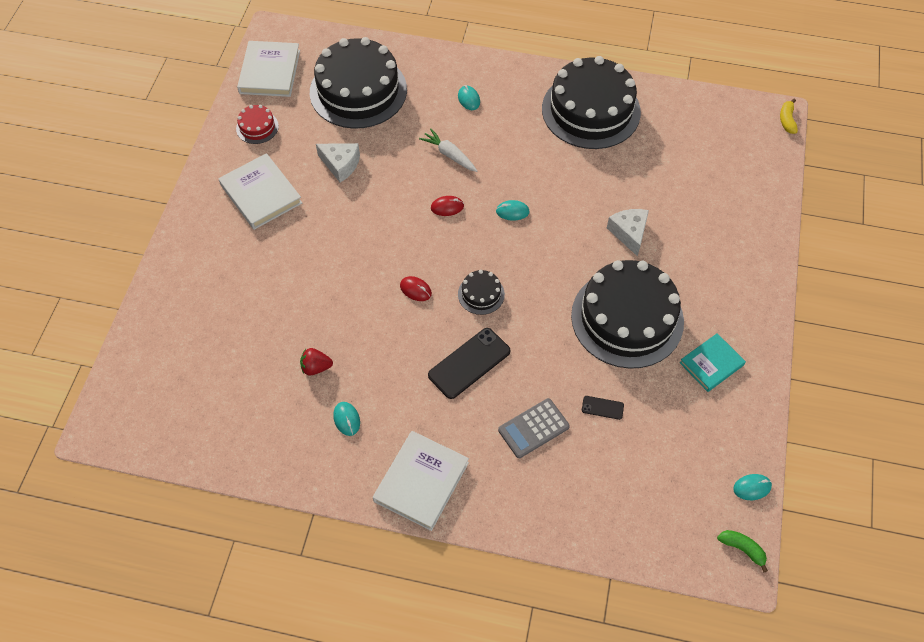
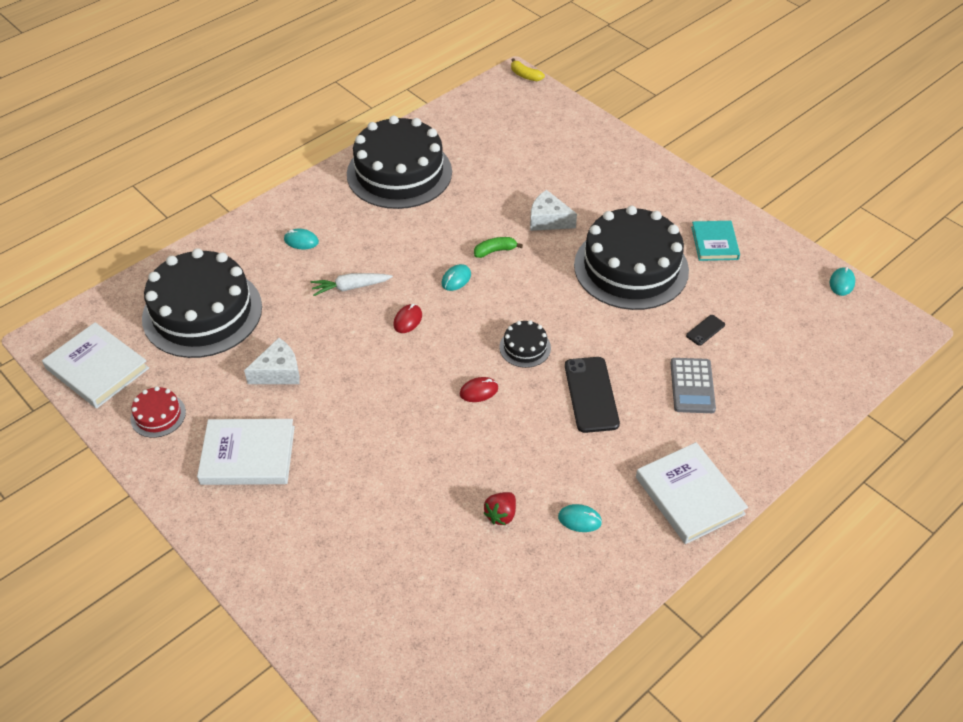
camera: 55 degrees left, 10 degrees down
green banana [717,530,768,572] -> green banana moved to [474,237,523,258]

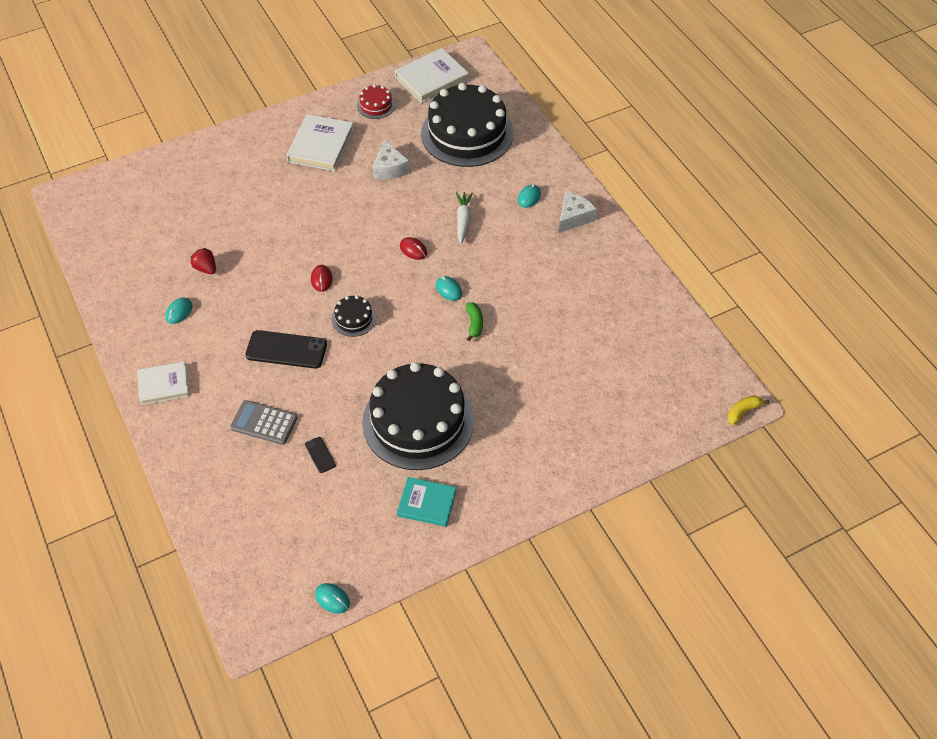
camera: 105 degrees right, 5 degrees up
black cake [347,116,452,209] -> none
white cheese [530,190,577,231] -> white cheese moved to [559,191,597,233]
white book [636,442,748,544] -> white book [137,361,189,405], size x0.66

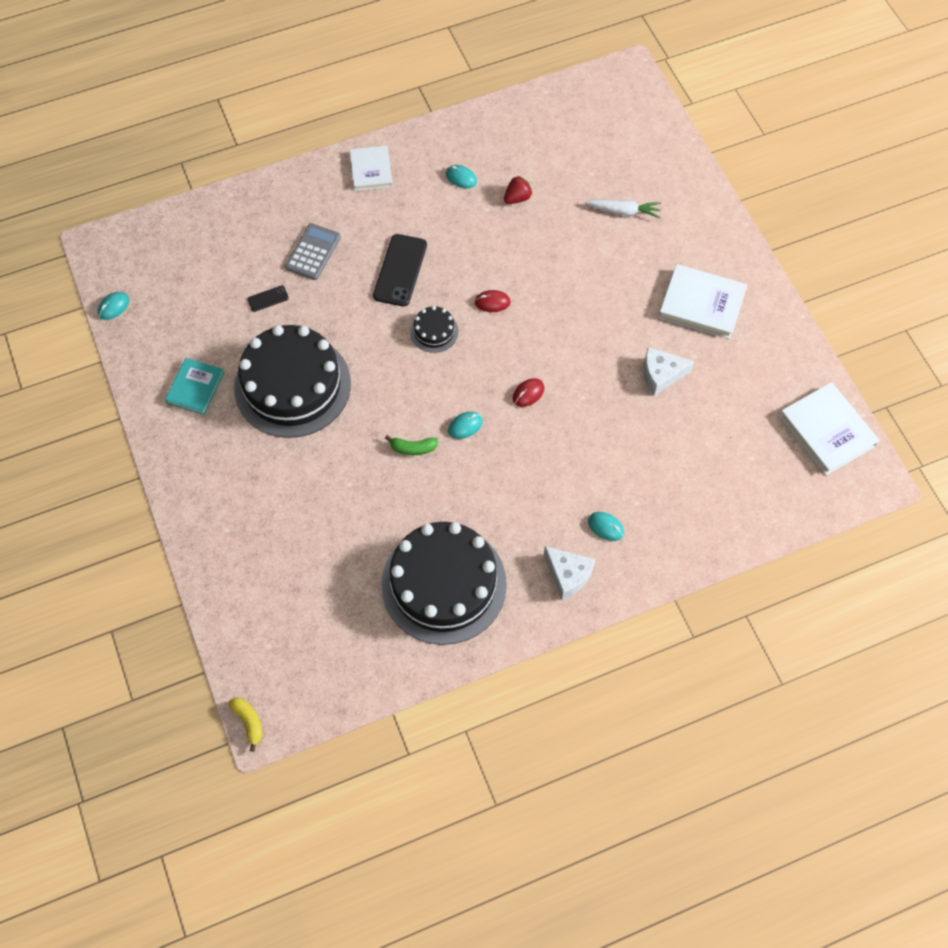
camera: 95 degrees right, 10 degrees up
red cake [357,84,395,119] -> none
black cake [421,83,513,167] -> black cake moved to [381,522,507,645]
white carrot [456,192,473,244] -> white carrot moved to [585,199,661,218]

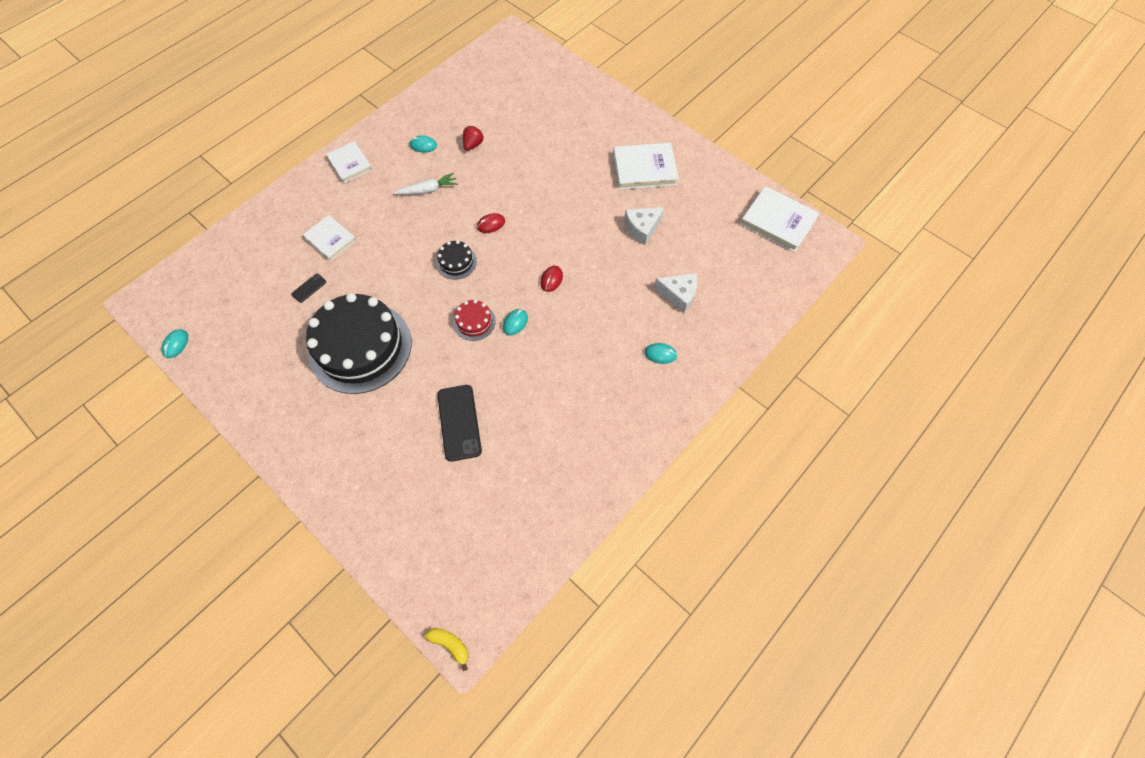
camera: 25 degrees left, 0 degrees up
turquoise book [165,358,224,415] -> none
grey calculator [285,223,341,280] -> white book [303,215,357,261]
black phone [373,234,427,306] -> black phone moved to [437,385,482,462]
black cake [381,522,507,645] -> none
green banana [385,435,438,455] -> none
white cheese [544,546,596,600] -> white cheese moved to [654,273,698,313]
white carrot [585,199,661,218] -> white carrot moved to [394,173,458,195]
none -> red cake [453,300,496,341]

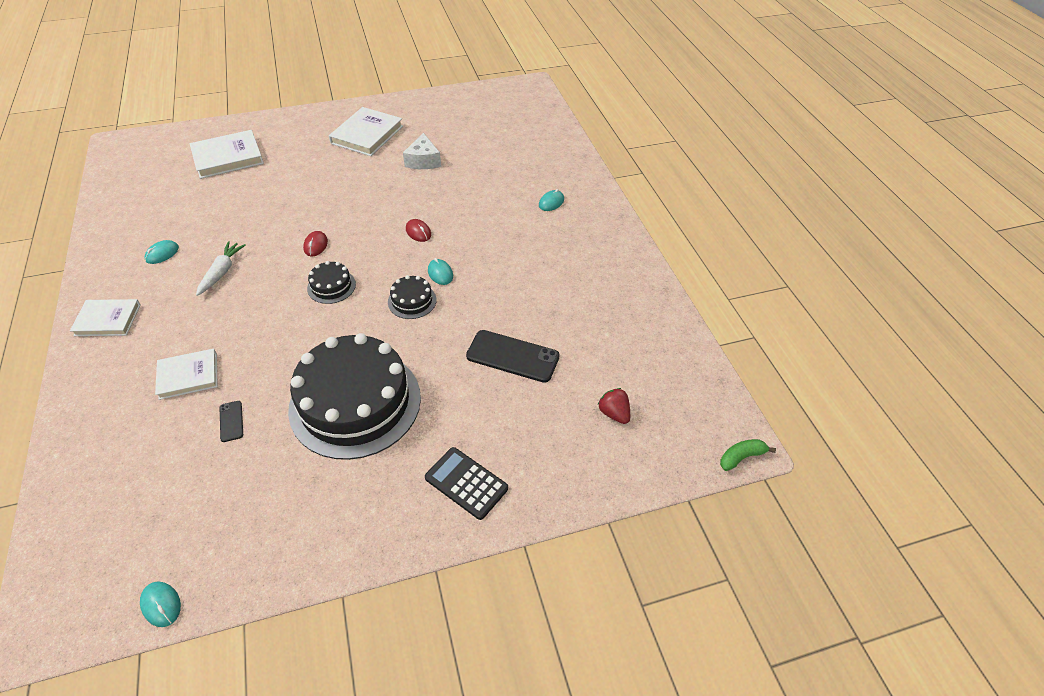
camera: 60 degrees left, 15 degrees down
yellow banana [425,628,468,671] -> green banana [720,439,776,471]
red cake [453,300,496,341] -> black cake [388,275,437,319]
red strawberry [463,126,484,151] -> red strawberry moved to [598,388,630,424]
white cheese [654,273,698,313] -> none
white book [740,186,820,252] -> white book moved to [190,130,264,179]
none -> black calculator [425,447,508,520]

